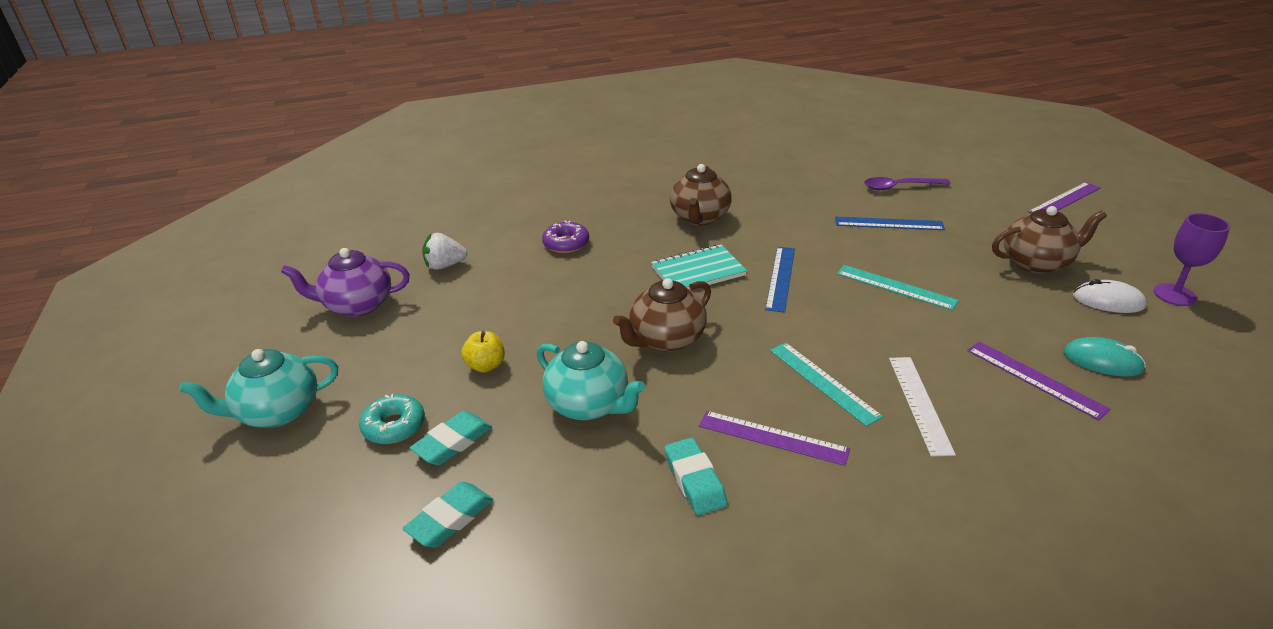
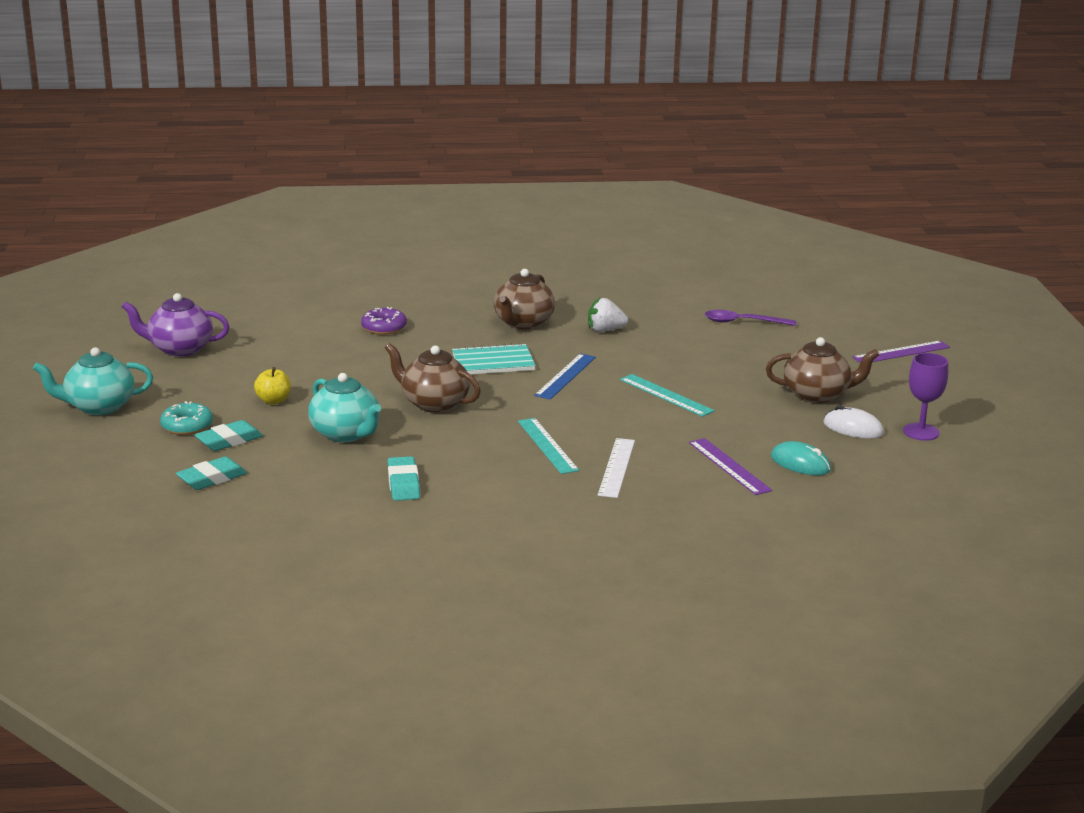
camera: 10 degrees right, 10 degrees down
white strawberry [422,233,467,270] -> white strawberry moved to [588,297,628,332]
brown teapot [613,278,711,352] -> brown teapot turned 60 degrees clockwise [385,343,481,413]
purple ruler [699,411,850,466] -> none
blue ruler [835,217,945,230] -> none

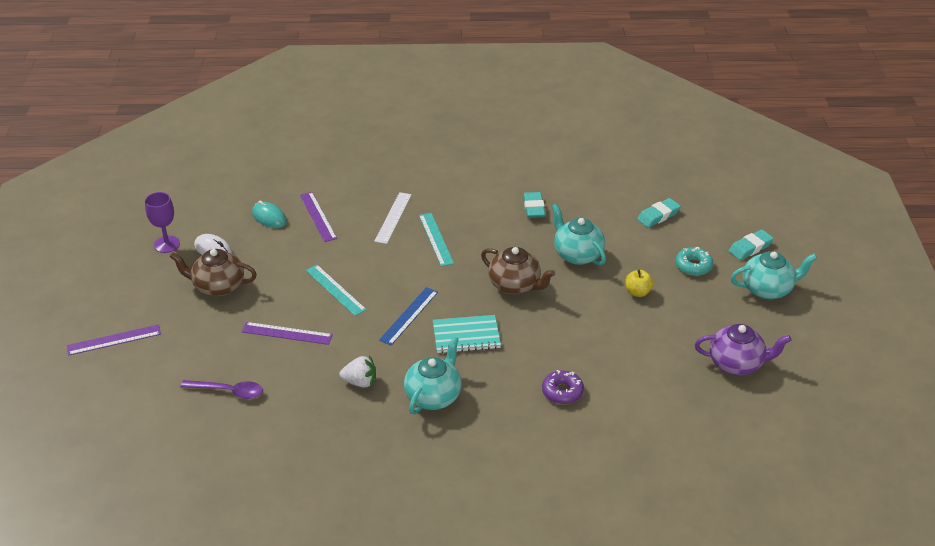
camera: 175 degrees left, 15 degrees up
turquoise eraser [194,420,263,451] -> turquoise eraser moved to [729,230,774,260]
brown teapot [494,269,555,329] -> turquoise teapot [404,336,462,414]
none -> purple ruler [242,322,333,345]

